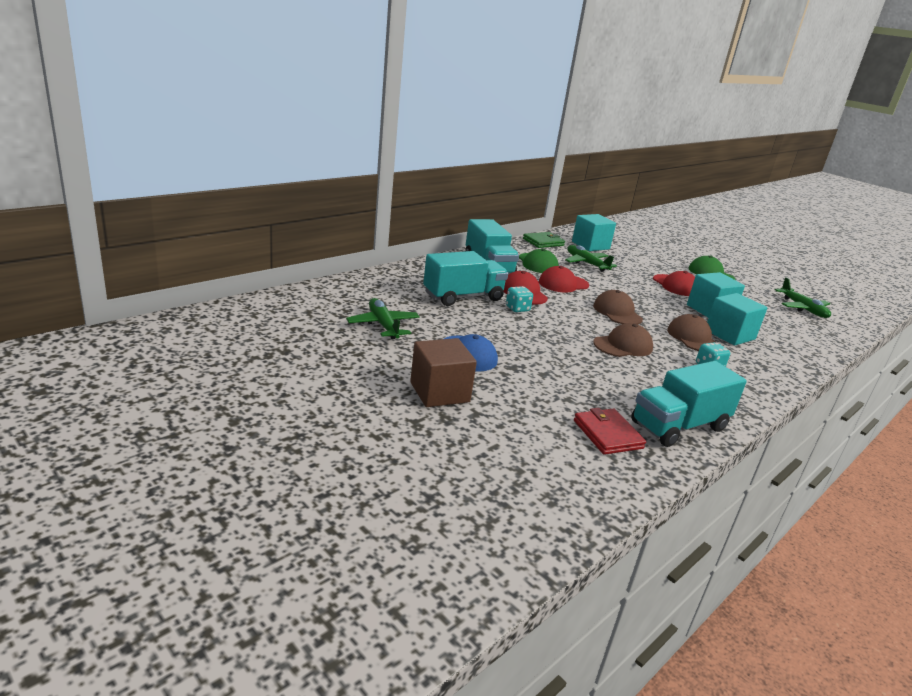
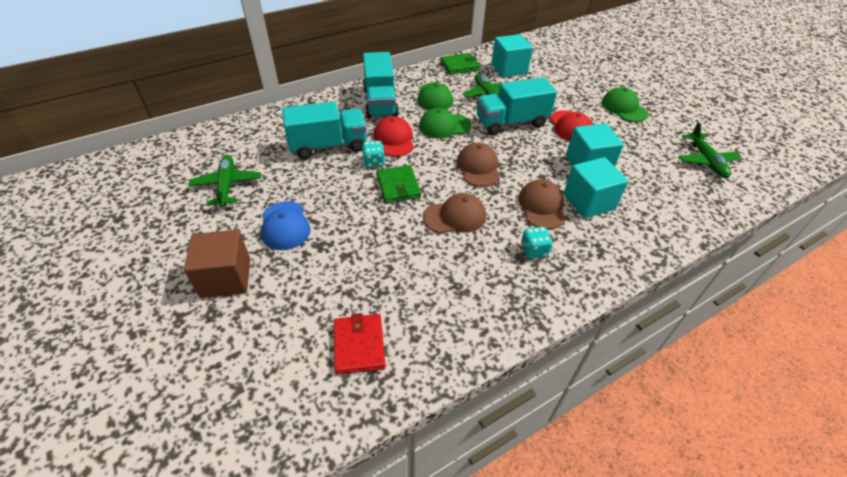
camera: 15 degrees right, 20 degrees up
red cap [538,266,589,292] -> green cap [419,108,471,138]
turquoise truck [631,361,747,447] -> turquoise truck moved to [477,77,557,135]
none -> green wallet [377,165,421,203]

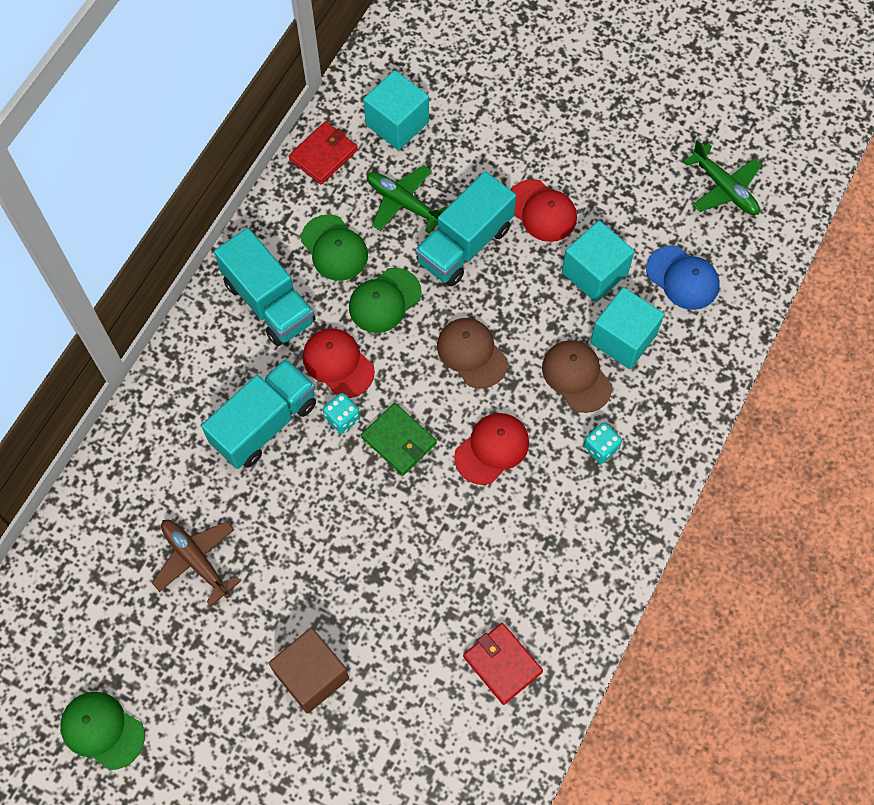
camera: 30 degrees left, 20 degrees up
green plane [189,155,261,207] -> brown plane [152,520,241,606]
blue cap [261,201,310,250] -> blue cap moved to [646,245,719,310]
brown cap [423,193,486,233] -> red cap [454,413,529,485]
green wallet [440,53,480,74] -> red wallet [289,121,358,184]
green cap [602,87,649,122] -> green cap moved to [60,692,145,770]

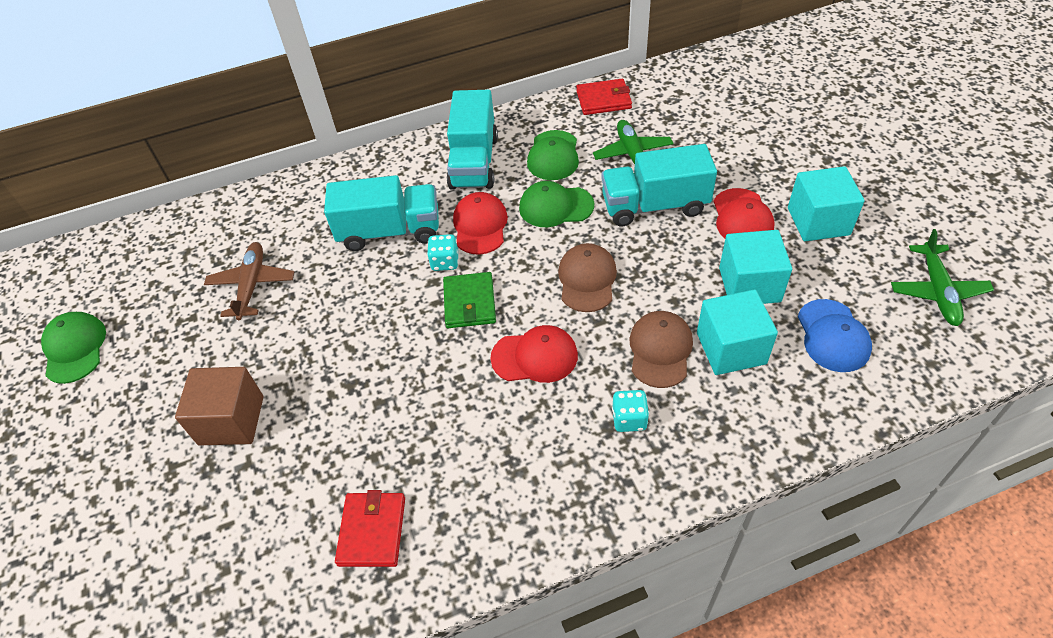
camera: 45 degrees right, 15 degrees down
turquoise cube [363,70,429,150] -> turquoise cube moved to [788,166,865,241]

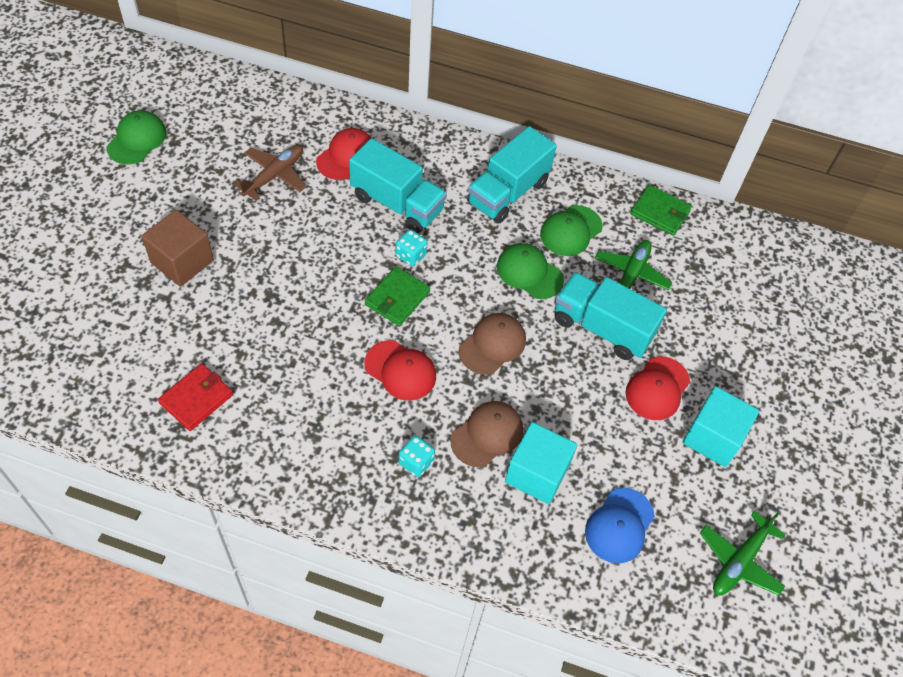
camera: 30 degrees right, 5 degrees up
red cap [453,192,508,255] -> red cap moved to [316,128,371,180]
red wallet [576,79,632,115] -> green wallet [630,185,692,236]
turquoise cube [719,230,792,304] -> none

